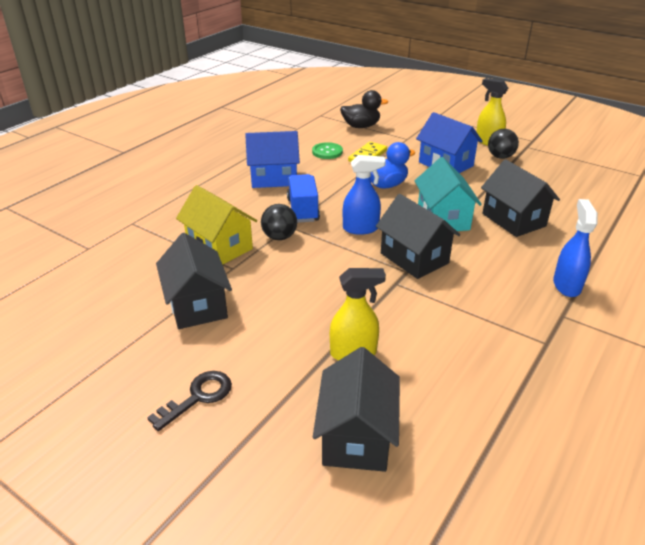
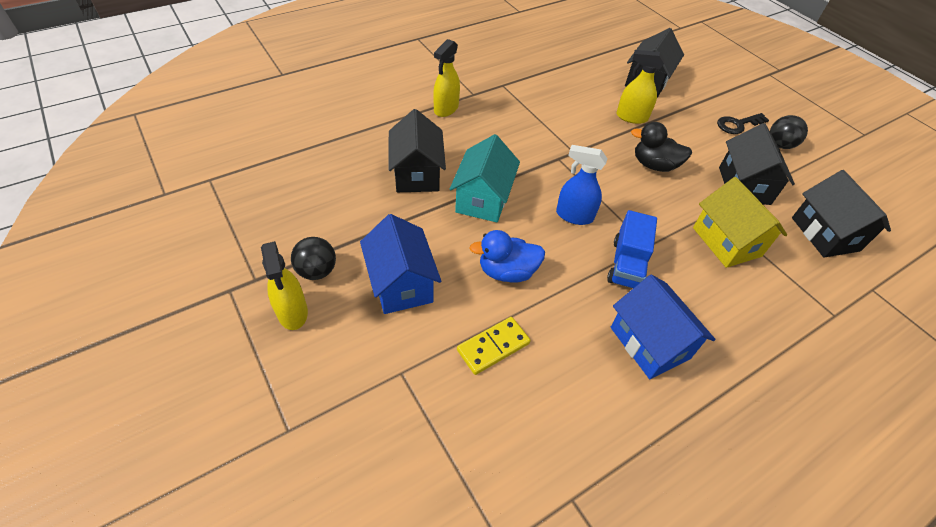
camera: 160 degrees left, 15 degrees up
blue house [245,131,300,188] -> blue house turned 45 degrees clockwise [611,274,715,379]
black ball [261,204,297,240] -> black ball moved to [770,115,808,149]
green button [312,142,343,159] -> none
black duck [340,90,388,128] -> black duck moved to [631,122,692,172]
black house [376,194,460,279] -> black house moved to [792,170,891,257]
blue spray bottle [553,199,598,297] -> yellow spray bottle [433,39,460,117]

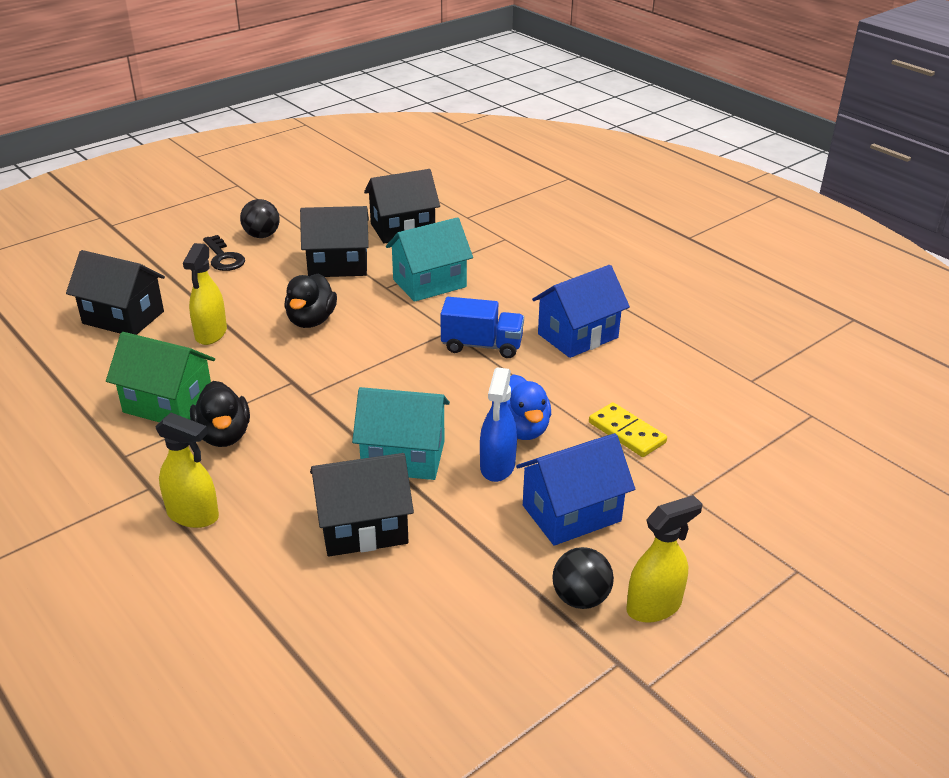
camera: 95 degrees left, 15 degrees down
blue spray bottle [556,145,607,225] -> blue spray bottle moved to [480,367,517,482]
yellow house [693,177,787,268] -> turquoise house [386,217,473,302]
none -> green house [106,332,215,422]
none -> black duck [190,381,250,447]

